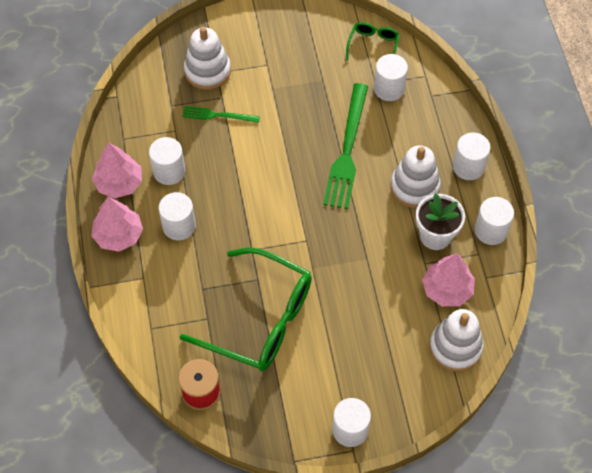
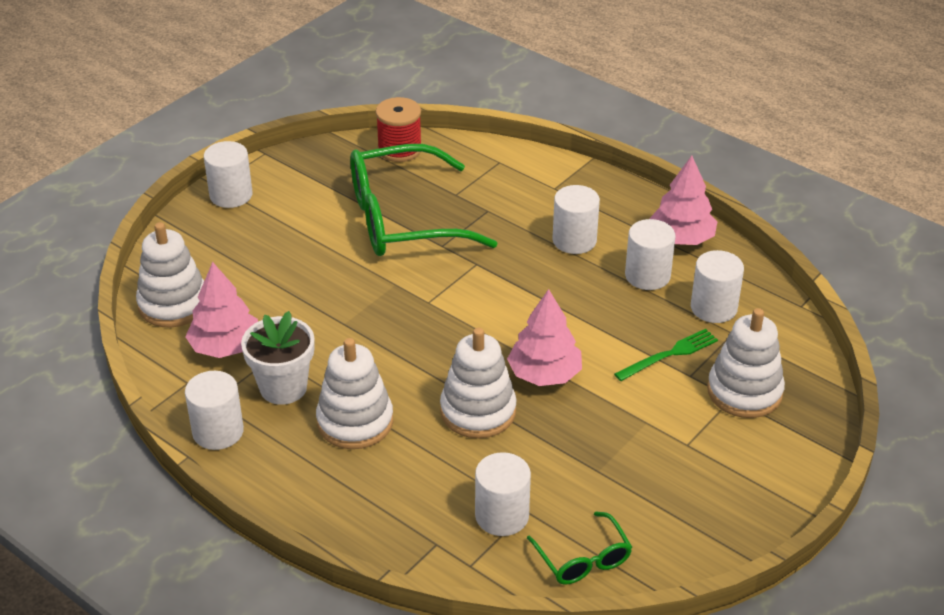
camera: 140 degrees right, 20 degrees down
pink tree [92,197,143,252] -> pink tree moved to [507,289,582,386]
green fork [323,83,368,209] -> white stacking toy [440,328,517,438]
white cylinder [453,133,490,180] -> white cylinder moved to [691,250,744,323]

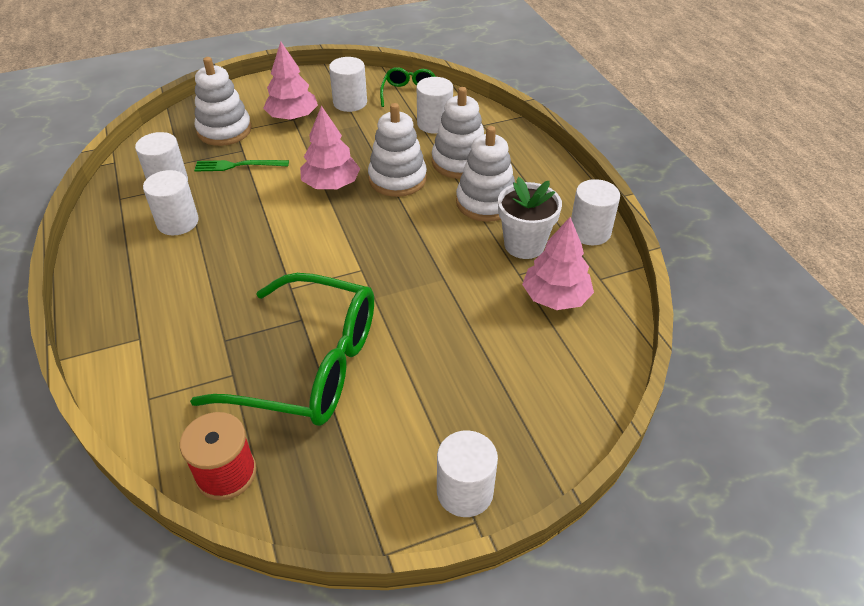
camera: 150 degrees left, 5 degrees up
white stacking toy [136,222,204,327] -> white stacking toy moved to [432,87,484,179]
white cylinder [552,185,600,254] -> white cylinder moved to [329,57,367,112]
pink tree [649,156,718,245] -> pink tree moved to [263,41,318,120]

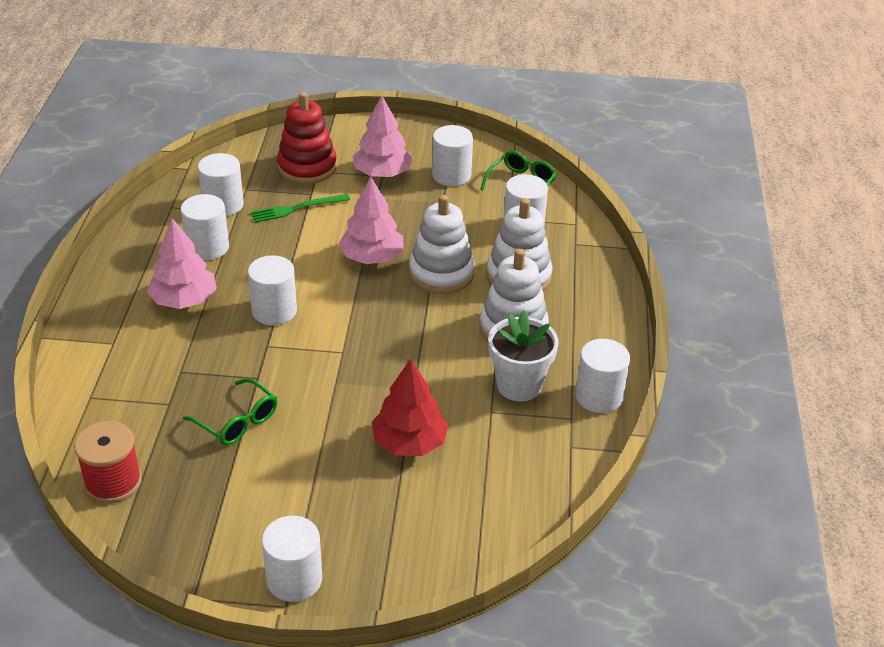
camera: 25 degrees right, 5 degrees down
green glasses [190,273,374,426] -> green glasses [183,378,277,445], size x0.47
green fork [194,160,289,172] -> green fork turned 45 degrees counterclockwise [251,194,350,223]
white stacking toy [195,57,252,146] -> red stacking toy [277,92,337,184]
pink tree [522,217,594,310] -> pink tree moved to [147,218,217,309]
none -> white cylinder [248,255,297,325]
none -> red tree [372,359,449,456]

